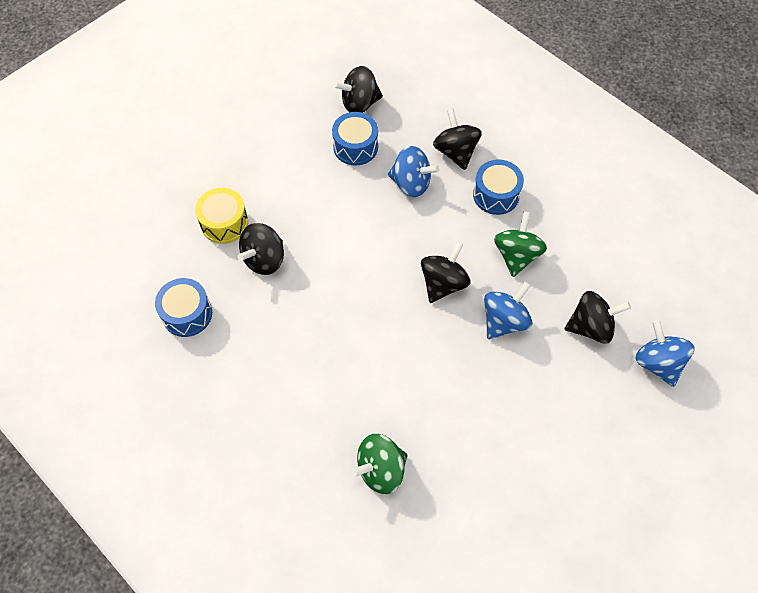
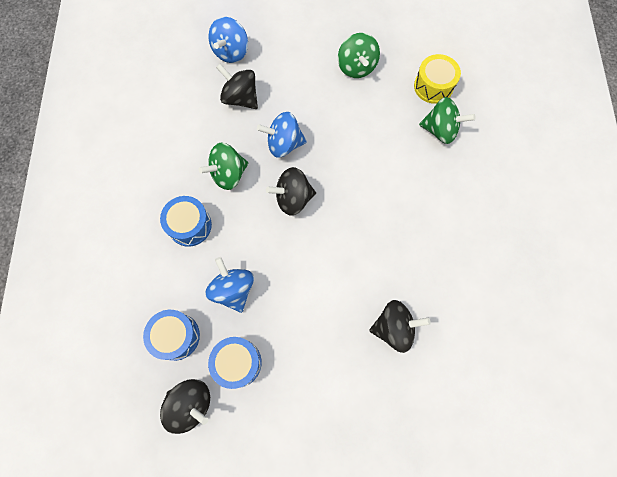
camera: 135 degrees left, 10 degrees up
blue drum [155,278,212,337] -> blue drum moved to [143,310,200,361]
yellow drum [195,188,248,244] -> yellow drum moved to [414,54,461,104]
black spinning top [433,108,482,170] -> none
none -> green spinning top [338,33,380,78]

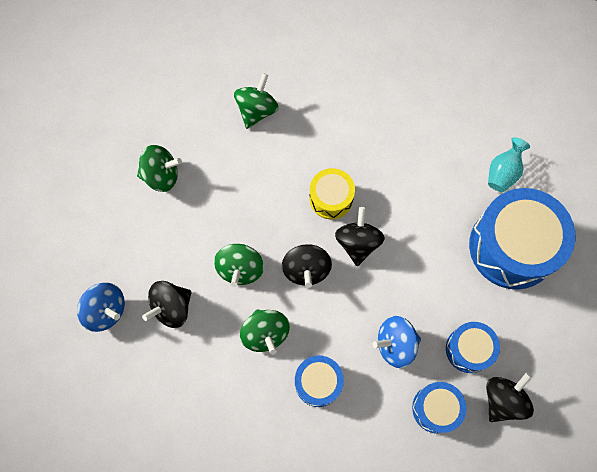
camera: 80 degrees left, 0 degrees up
blue spinning top [257,112,307,158] -> green spinning top [214,244,264,287]
black spinning top [369,300,431,353] -> black spinning top moved to [335,207,385,266]
yellow drum [414,54,461,104] -> yellow drum moved to [309,168,355,219]
none -> blue drum [469,188,576,290]
none -> turquoise vase [488,137,530,192]

